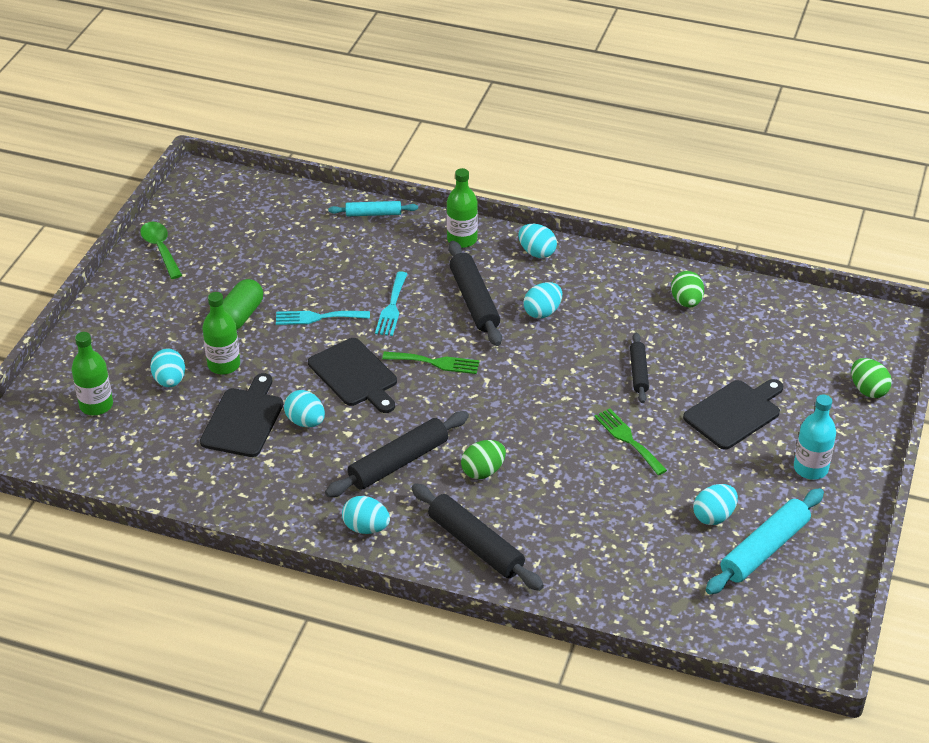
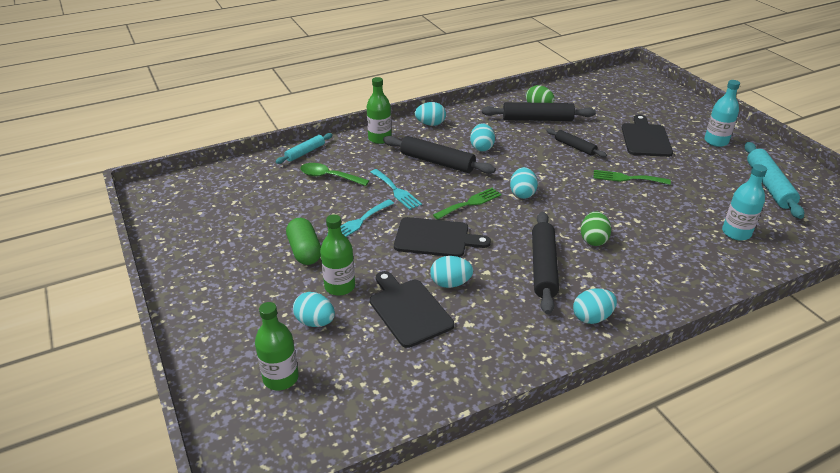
camera: 45 degrees left, 5 degrees down
green spoon [140,222,182,279] -> green spoon moved to [300,163,369,186]
black rolling pin [412,483,544,591] -> black rolling pin moved to [482,102,596,121]
turquoise egg [693,484,738,525] -> turquoise egg moved to [510,167,538,199]
green egg [851,358,892,398] -> none
none -> turquoise bottle [722,164,767,241]

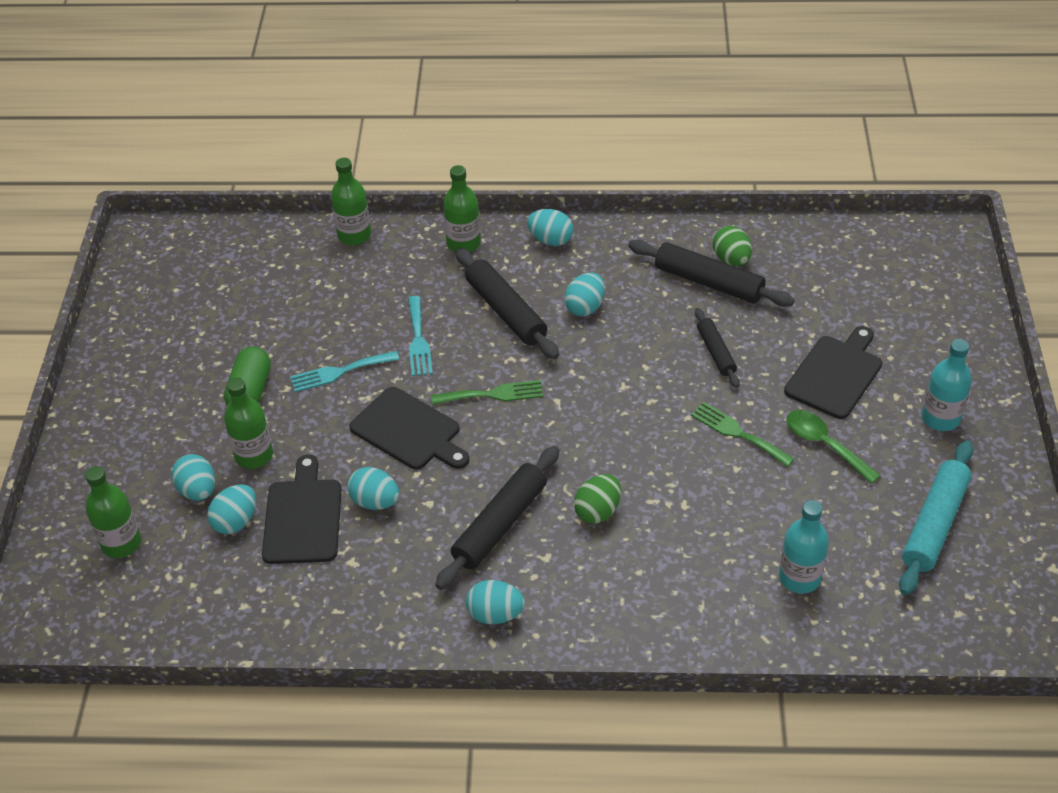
camera: 30 degrees right, 10 degrees up
turquoise rolling pin [276,133,333,164] -> green bottle [331,158,371,245]
green spoon [300,163,369,186] -> green spoon moved to [787,410,881,484]
turquoise egg [510,167,538,199] -> turquoise egg moved to [207,484,256,534]

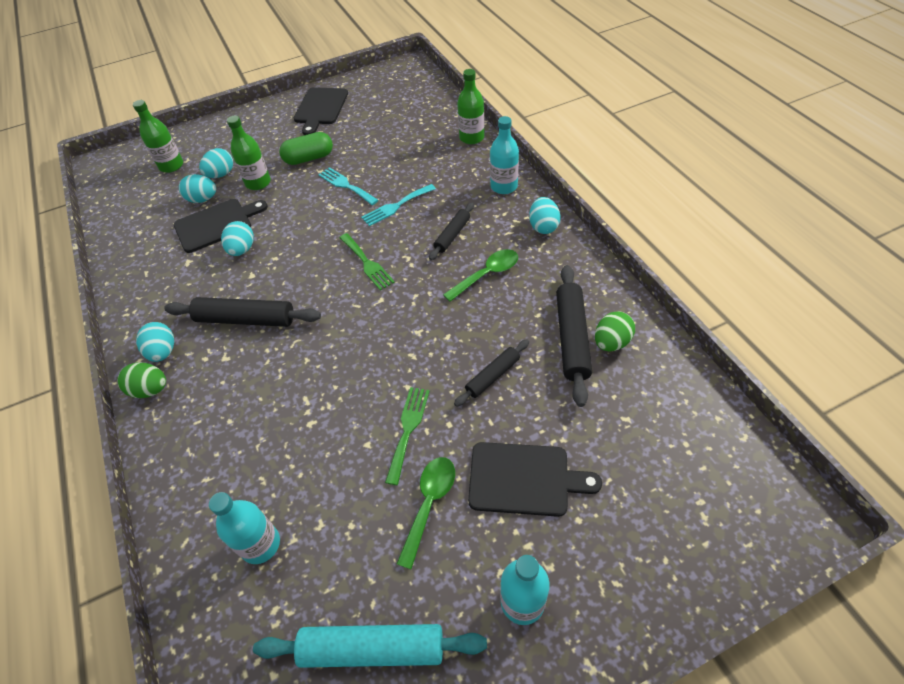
camera: 65 degrees right, 5 degrees up
black cutting board [349,387,469,470] -> black cutting board moved to [294,87,348,135]
green bottle [443,165,481,252] -> turquoise bottle [490,116,519,194]
black rolling pin [455,248,559,359] -> black rolling pin [429,203,474,260], size x0.59
turquoise egg [564,273,605,316] -> green spoon [443,249,518,302]
green egg [574,474,621,523] -> green egg moved to [118,362,166,398]

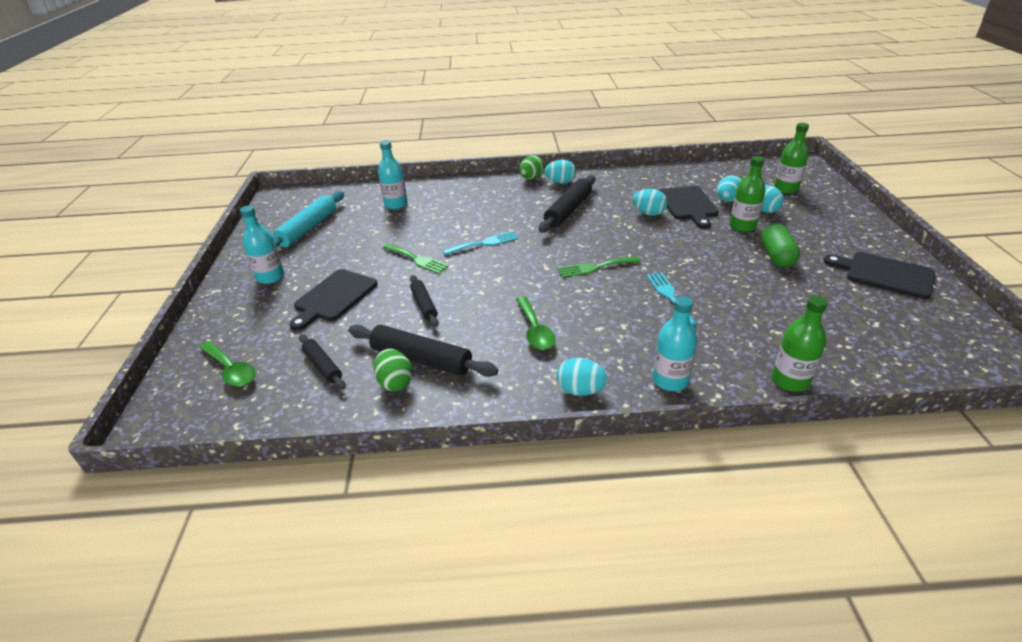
camera: 110 degrees right, 15 degrees down
turquoise fork [318,167,378,205] -> turquoise fork moved to [443,231,519,255]
green spoon [397,457,455,569] -> green spoon moved to [199,341,256,386]
black rolling pin [429,203,474,260] -> black rolling pin moved to [299,334,346,389]

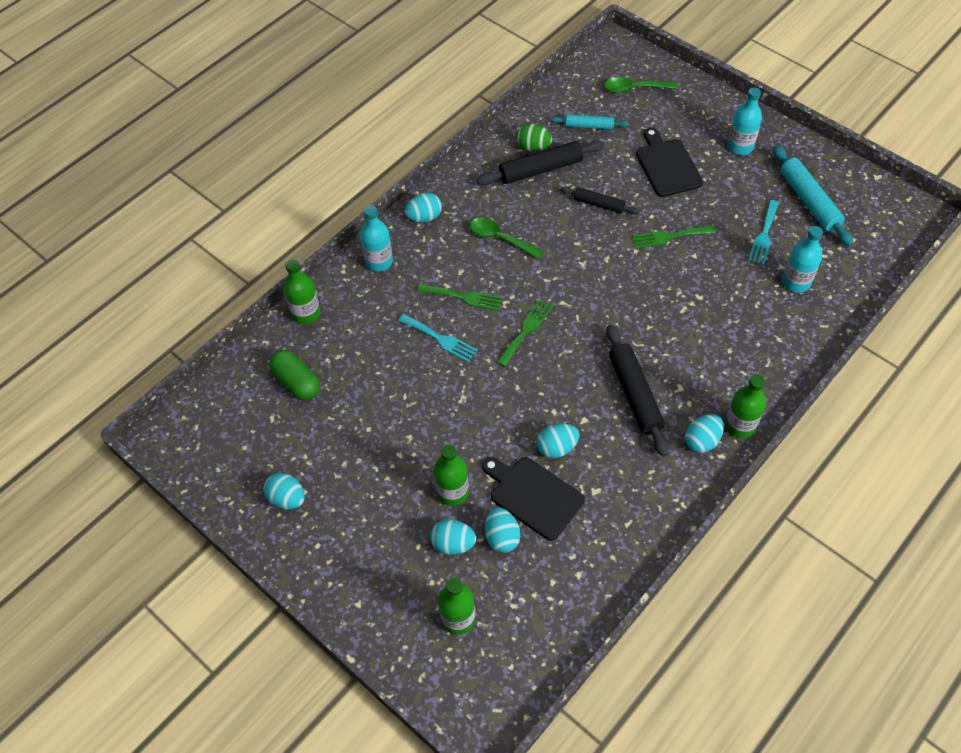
camera: 135 degrees right, 20 degrees up
black rolling pin [299,334,346,389] -> turquoise rolling pin [551,114,629,130]
turquoise fork [443,231,519,255] -> turquoise fork moved to [748,200,779,265]
green egg [519,155,545,180] -> green bottle [725,375,766,438]
green capsule [761,224,800,268] -> green capsule moved to [269,350,320,400]
black cutting board [824,252,935,299] -> turquoise egg [264,473,305,509]
none -> green fork [417,284,502,311]

